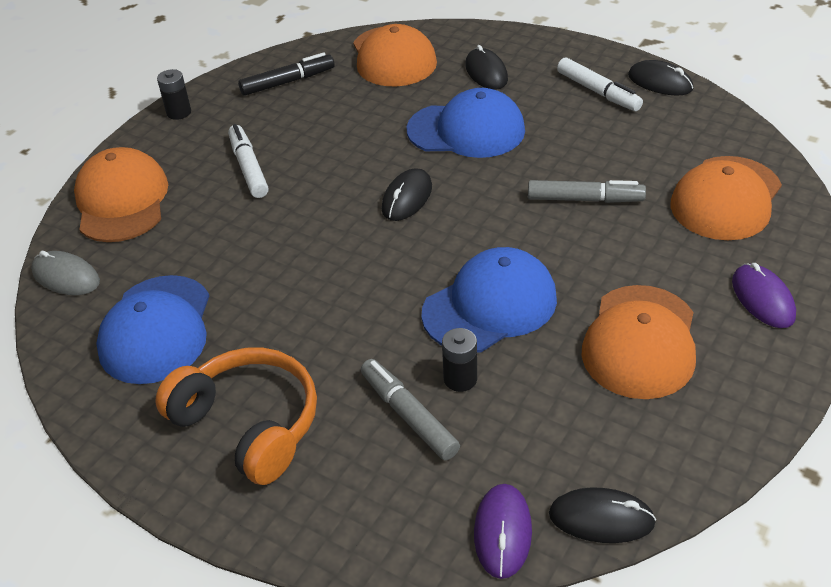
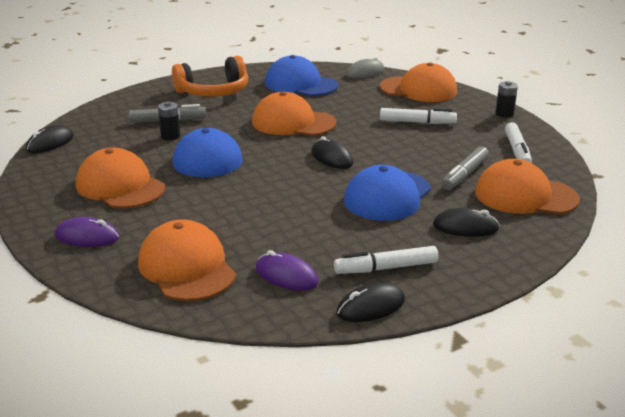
camera: 115 degrees right, 15 degrees down
black marker [238,52,334,96] -> white marker [505,122,532,163]
purple mouse [474,484,532,579] -> purple mouse moved to [256,250,318,291]
grey marker [528,180,646,203] -> grey marker moved to [442,146,489,190]
none -> orange cap [252,91,337,136]

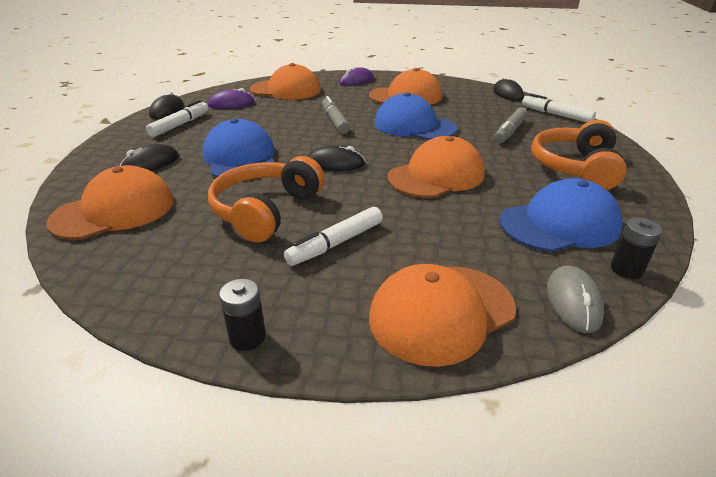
camera: 130 degrees right, 5 degrees up
black battery [158,102,180,140] -> black battery moved to [611,218,662,279]
grey marker [442,146,489,190] -> grey marker moved to [322,96,350,134]
white marker [505,122,532,163] -> white marker moved to [522,94,596,122]
none -> orange headphones [208,156,324,243]

